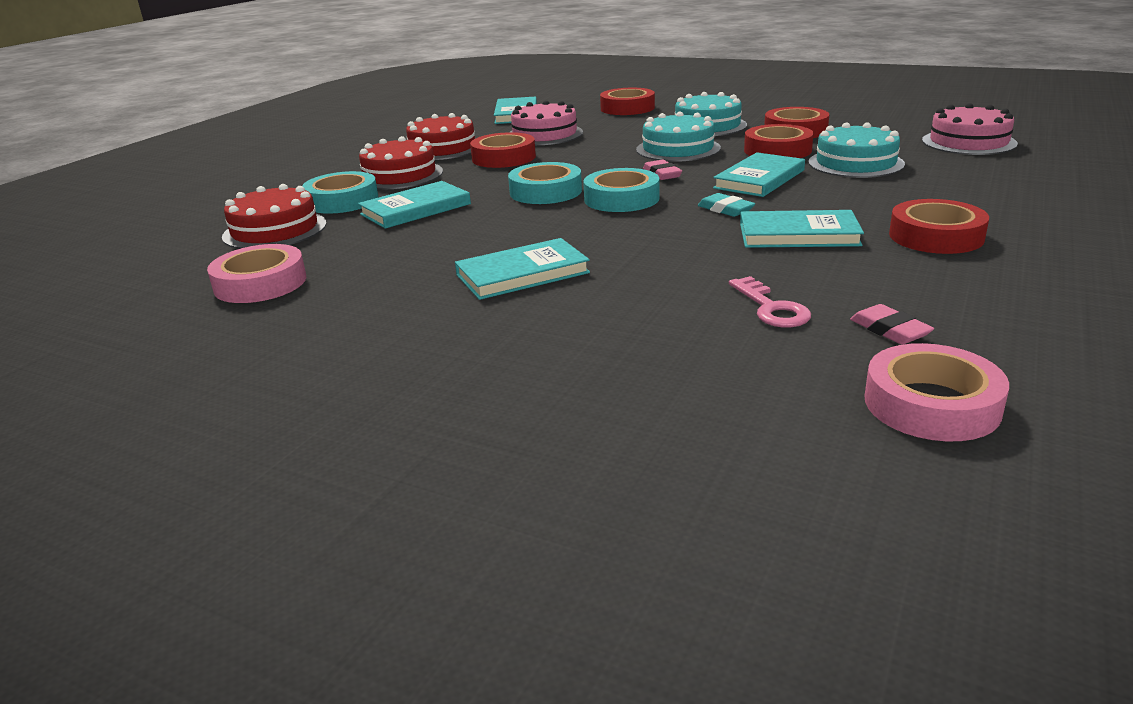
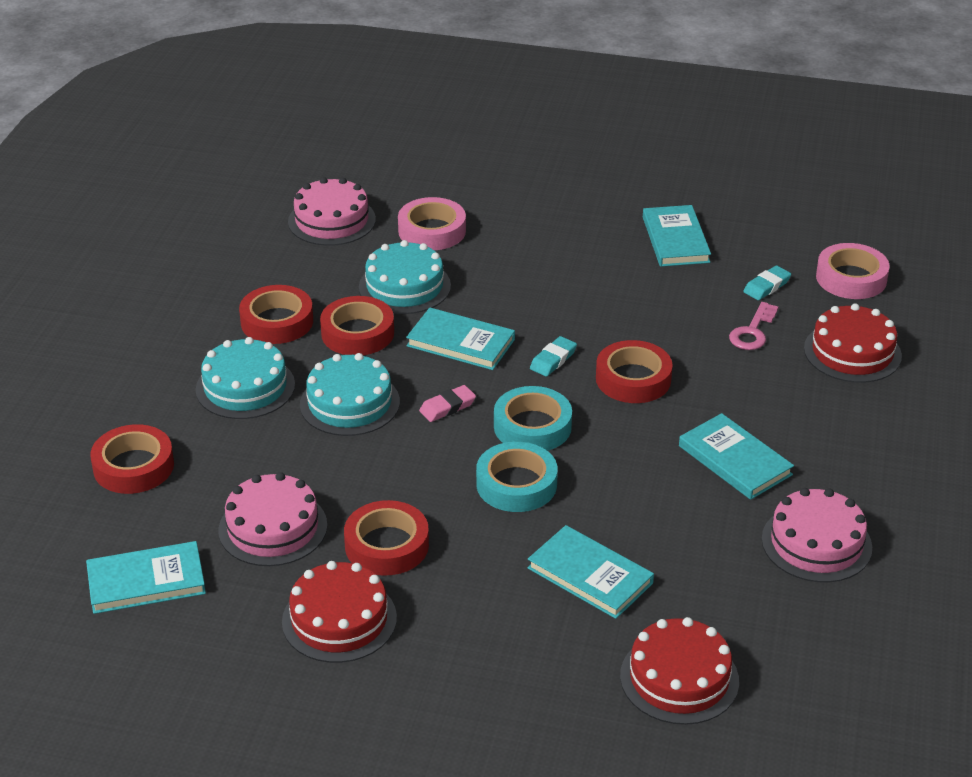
camera: 105 degrees left, 10 degrees up
pink tape [207,244,306,303] -> pink tape moved to [398,197,466,250]
turquoise tape [302,171,378,214] -> none
red cake [359,136,443,189] -> red cake moved to [804,303,902,383]
pink key [729,276,811,328] -> pink key turned 150 degrees clockwise [729,302,778,350]
turquoise book [740,210,864,248] -> turquoise book moved to [643,205,711,267]
pink eraser [850,304,934,345] -> turquoise eraser [743,265,791,300]
red tape [889,199,989,254] -> red tape moved to [596,340,673,403]
none -> pink cake [762,488,872,583]

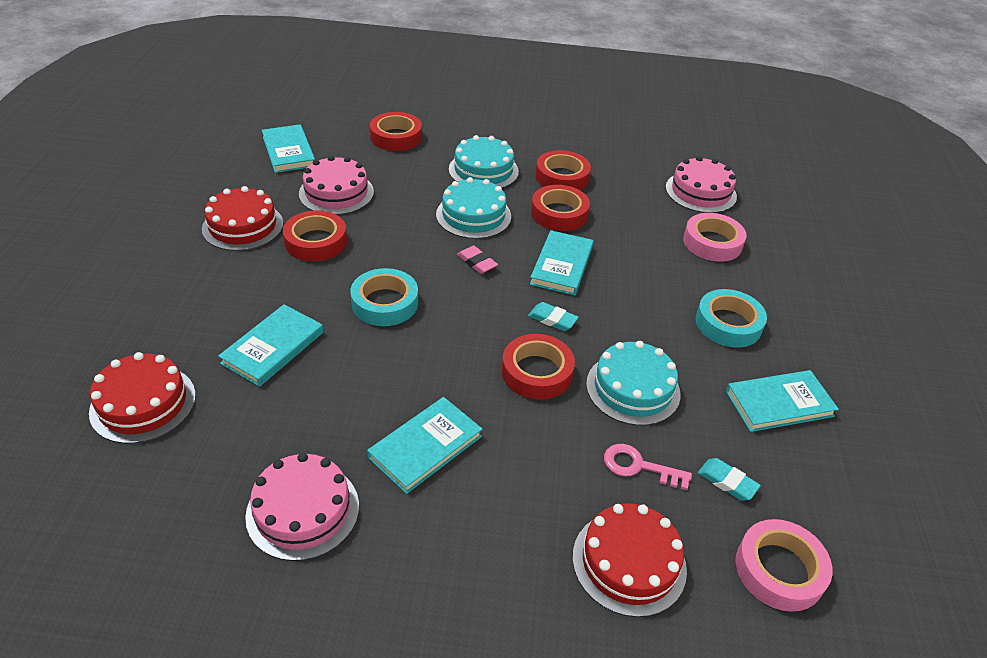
camera: 80 degrees right, 5 degrees up
turquoise cake [359,240,451,314] -> turquoise cake moved to [586,341,681,426]
turquoise tape [494,386,572,451] -> turquoise tape moved to [696,289,767,348]

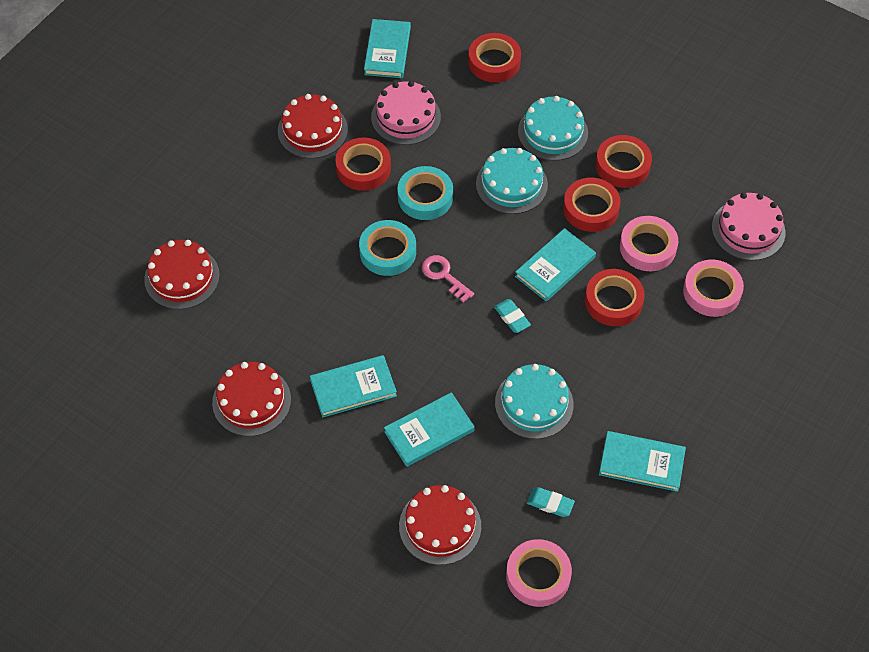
camera: 30 degrees right, 15 degrees up
turquoise book [218,304,323,387] -> turquoise book moved to [384,392,475,467]
pink cake [245,453,359,561] -> red cake [212,362,291,436]
pink eraser [457,245,498,274] -> none
red tape [502,334,575,400] -> red tape moved to [585,269,645,326]
pink key [604,444,692,490] -> pink key moved to [422,255,474,303]
turquoise tape [696,289,767,348] -> turquoise tape moved to [397,166,453,220]
turquoise eraser [698,458,761,501] -> turquoise eraser turned 45 degrees counterclockwise [527,487,575,517]
none -> pink tape [620,216,678,271]

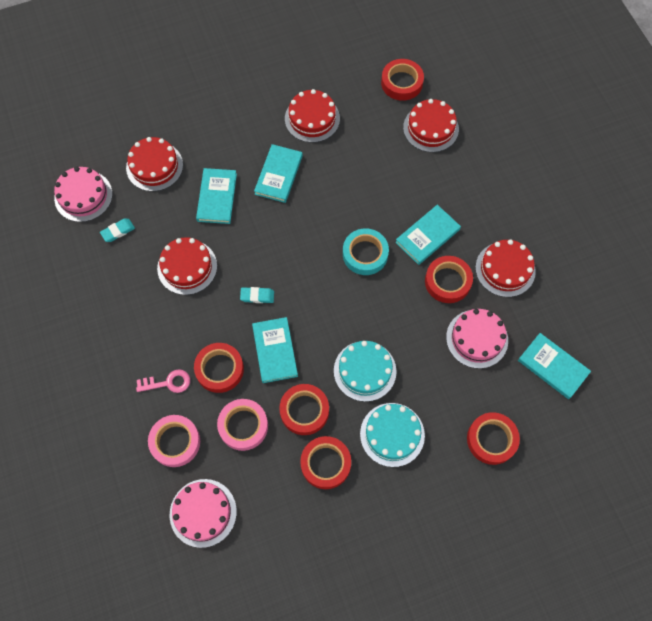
camera: 125 degrees right, 10 degrees up
turquoise tape [397,166,453,220] -> none
pink key [422,255,474,303] -> pink key moved to [136,369,190,393]
turquoise cake [495,364,574,439] -> red cake [157,237,217,295]
pink tape [506,539,572,607] -> pink cake [54,167,112,222]
turquoise book [599,431,686,492] -> turquoise book moved to [395,205,461,265]
none -> red tape [381,59,424,101]

